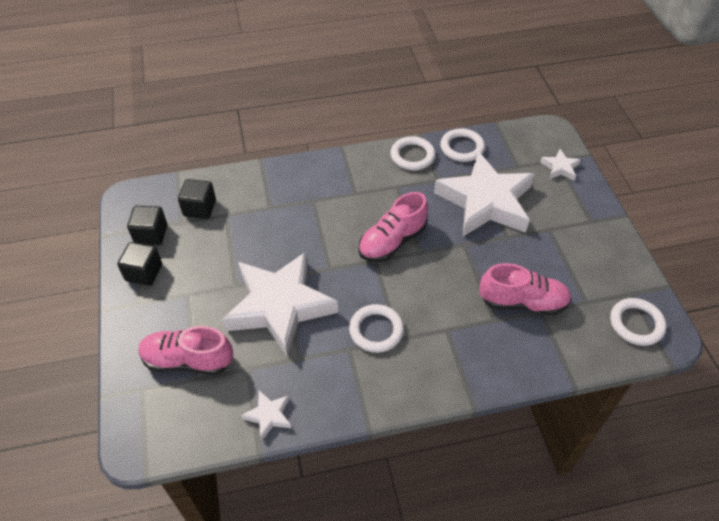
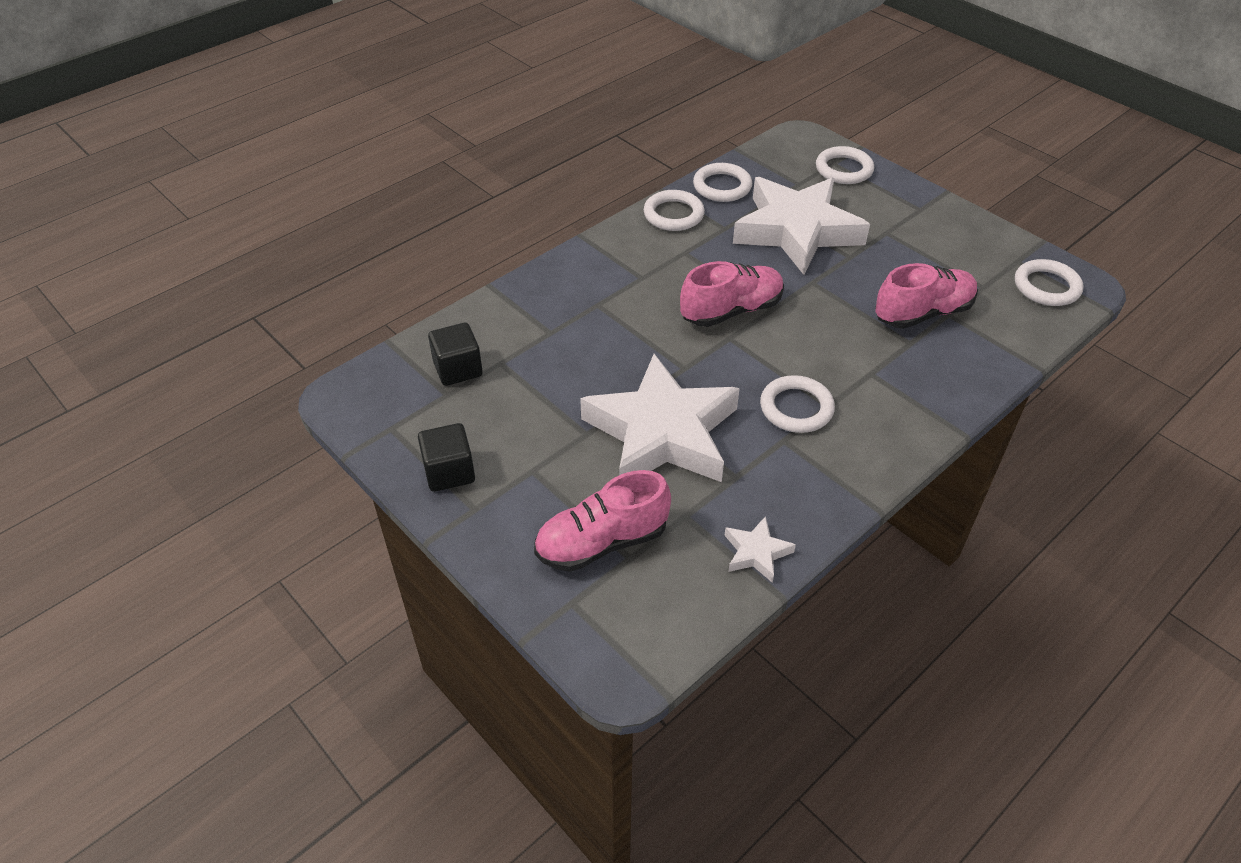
camera: 30 degrees left, 5 degrees down
black cube [127,206,167,245] -> none
pink shoe [359,192,428,262] -> pink shoe turned 135 degrees counterclockwise [680,261,784,327]
white star [540,149,581,181] -> white ring [816,146,874,184]

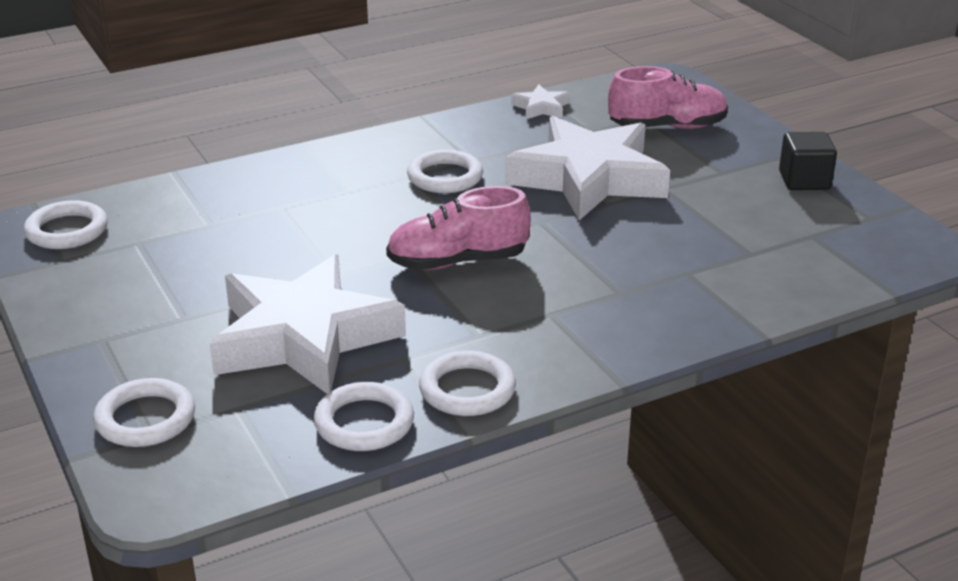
camera: 165 degrees left, 15 degrees down
black cube [428,323,483,386] -> none
pink shoe [875,263,978,329] -> none

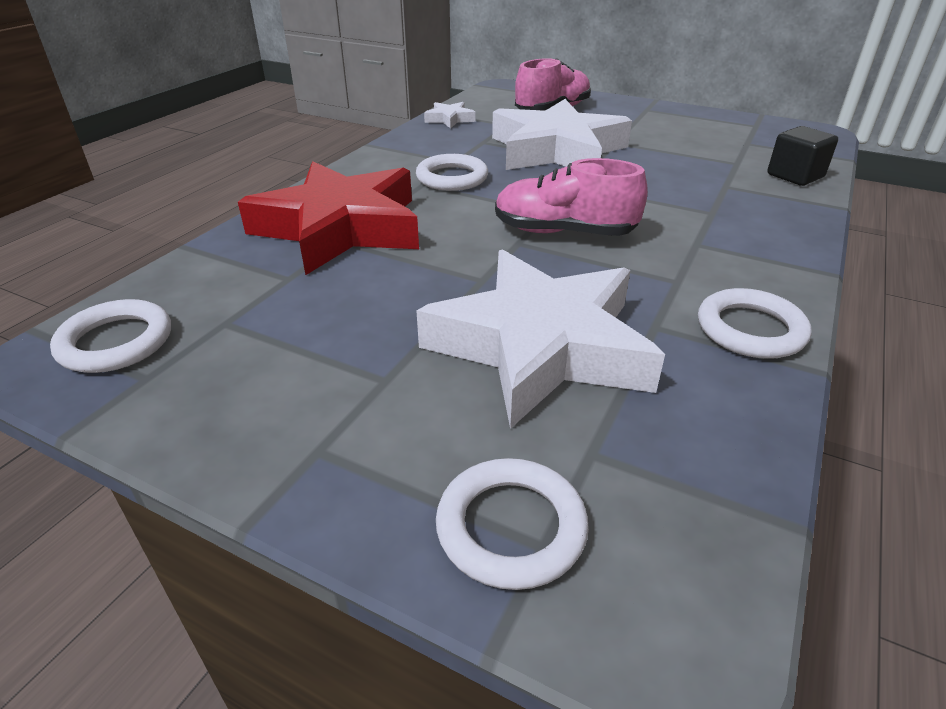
camera: 35 degrees left, 5 degrees up
white ring [314,382,414,451] -> none
pink shoe [386,186,531,270] -> pink shoe turned 60 degrees clockwise [495,158,648,236]
black cube [779,132,837,190] -> black cube moved to [767,126,838,186]
none -> red star [238,162,419,275]

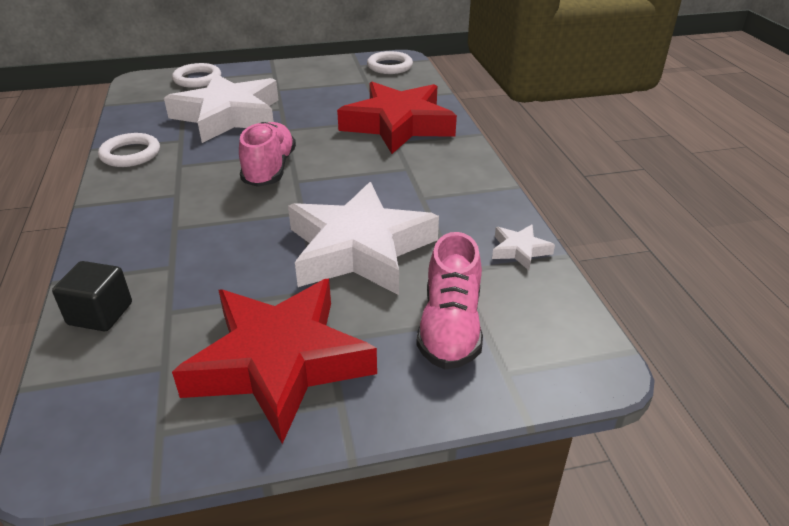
camera: 140 degrees right, 0 degrees up
white ring [416,154,488,191] -> none
pink shoe [495,158,648,236] -> pink shoe turned 60 degrees counterclockwise [239,122,296,187]
none -> red star [172,279,377,444]

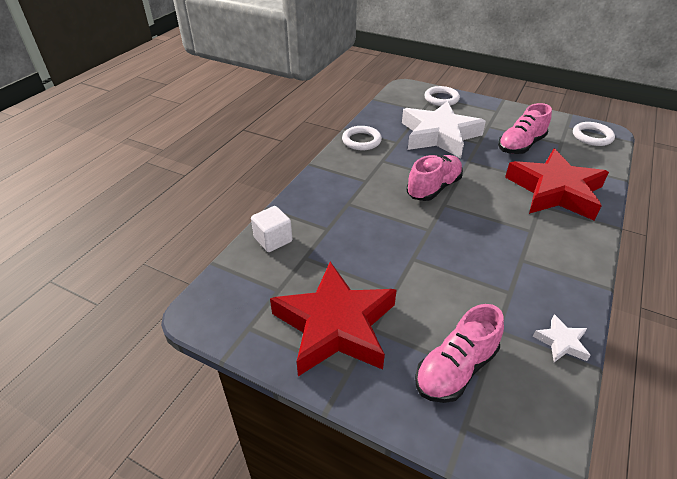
camera: 40 degrees right, 5 degrees up
black cube [52,261,132,331] -> white cube [251,206,292,252]
white star [288,182,439,295] -> none
none -> pink shoe [498,103,552,154]

